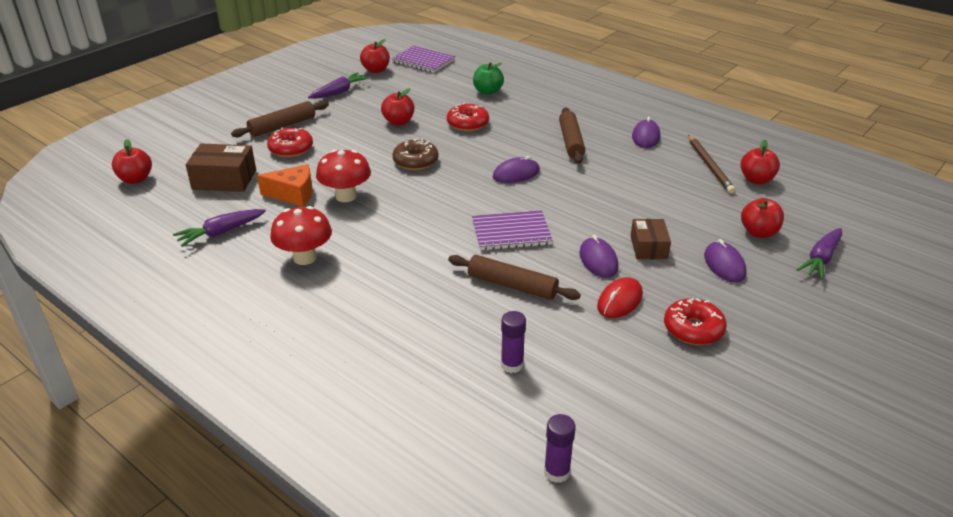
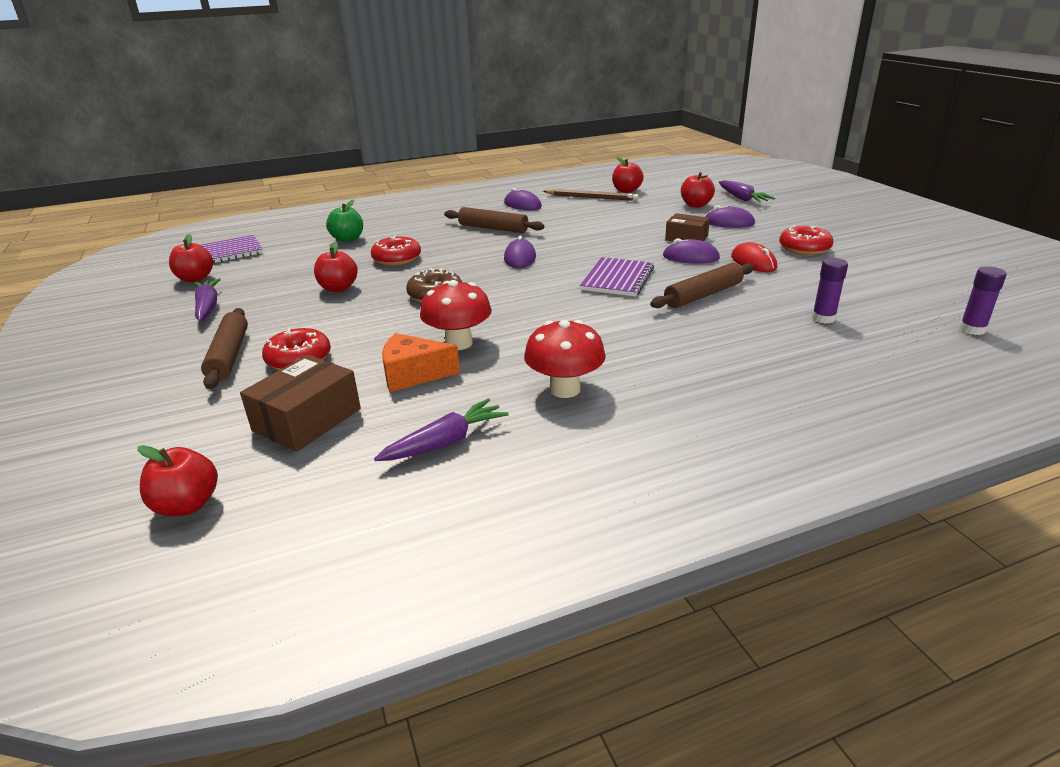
camera: 60 degrees left, 5 degrees down
purple carrot [173,209,266,247] -> purple carrot turned 120 degrees counterclockwise [374,398,509,461]
orange cheese [257,164,313,207] -> orange cheese turned 120 degrees counterclockwise [382,333,460,392]

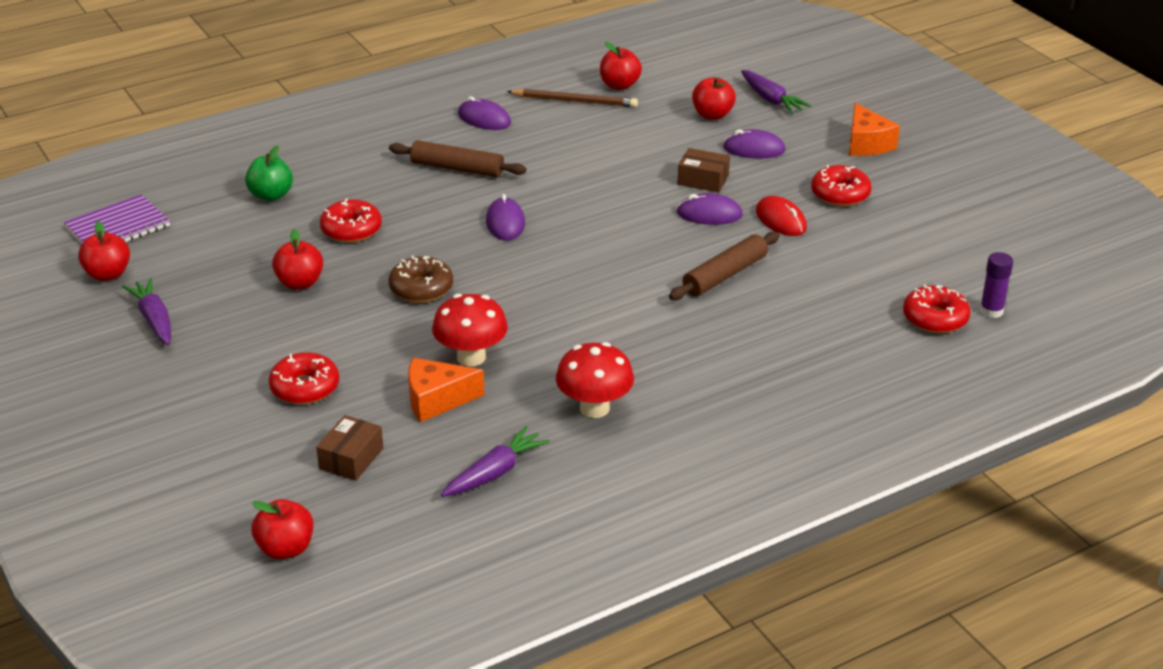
camera: 10 degrees left, 5 degrees up
brown rolling pin [201,308,248,389] -> none
brown box [240,355,361,452] -> brown box [316,415,383,481], size x0.66
purple notebook [580,257,654,297] -> none
purple glue stick [812,258,848,323] -> none
none -> orange cheese [849,103,900,156]
none -> red donut [903,284,970,333]

